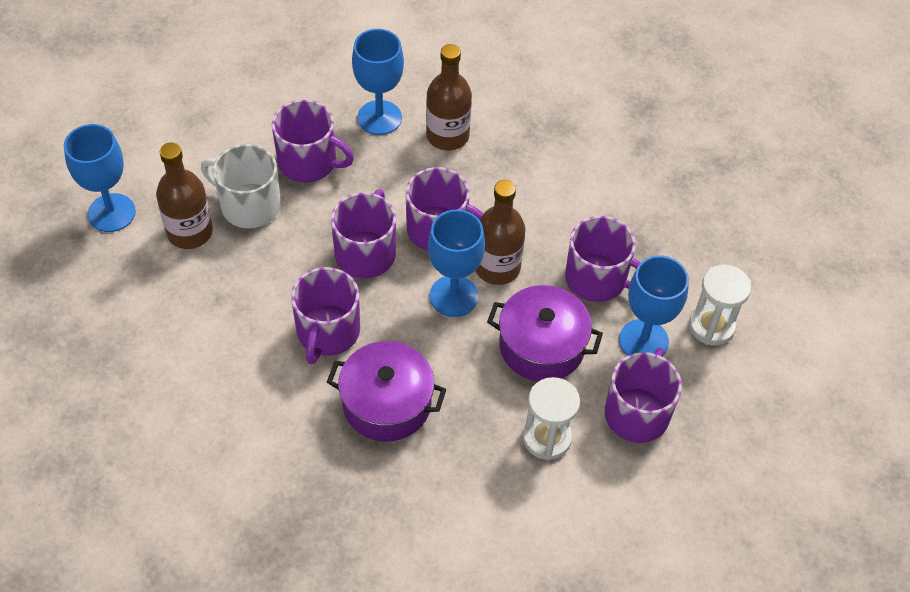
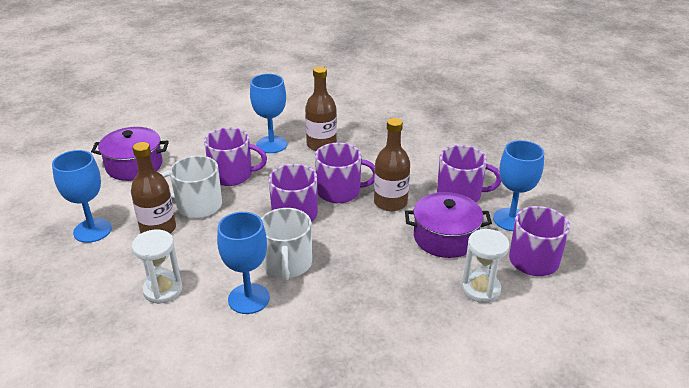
camera: 15 degrees left, 20 degrees down
purple mug [291,267,360,364] -> white mug [261,208,312,281]
purple pot [327,341,446,441] -> purple pot moved to [91,127,169,181]
blue goblet [428,209,485,317] -> blue goblet moved to [217,212,270,314]
white hourglass [689,264,751,345] -> white hourglass moved to [132,229,182,304]

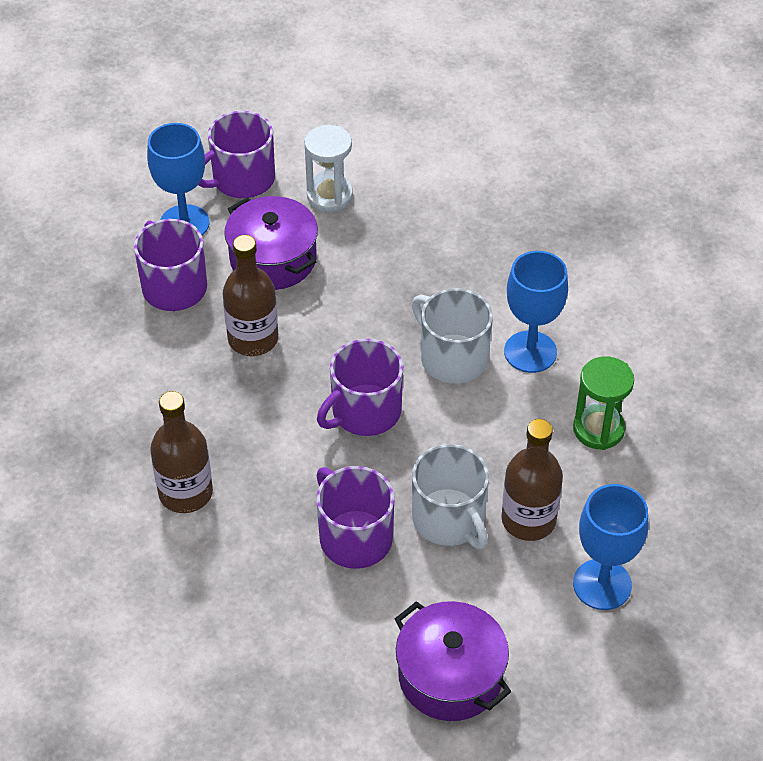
camera: 130 degrees left, 15 degrees up
white hourglass [132,229,182,304] -> green hourglass [573,356,634,450]
blue goblet [250,74,287,153] -> none
white mug [261,208,312,281] -> white mug turned 90 degrees counterclockwise [412,288,493,384]
purple mug [315,142,375,203] -> none

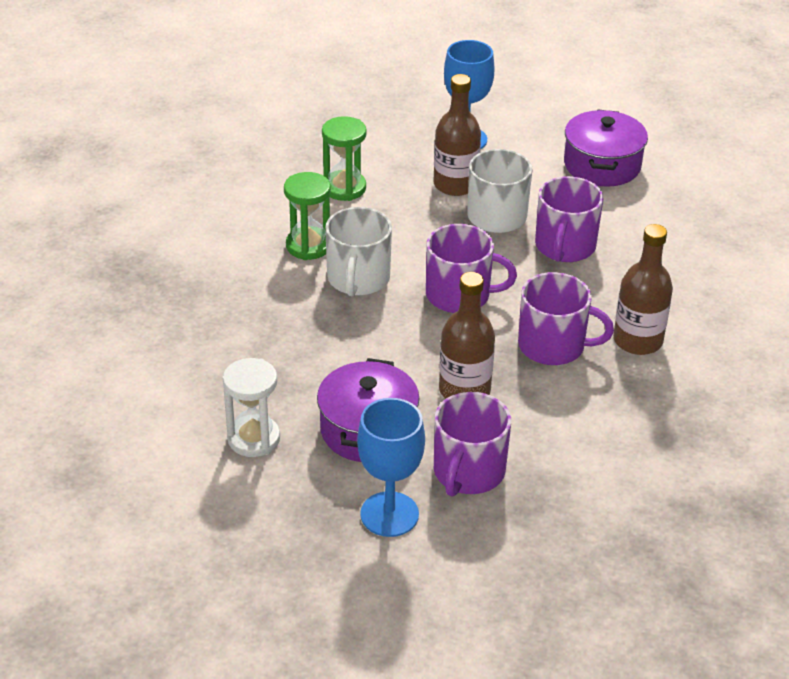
camera: 130 degrees left, 10 degrees down
purple mug [198,111,275,198] -> purple mug moved to [518,272,614,365]
blue goblet [504,251,568,373] -> green hourglass [284,172,331,260]

